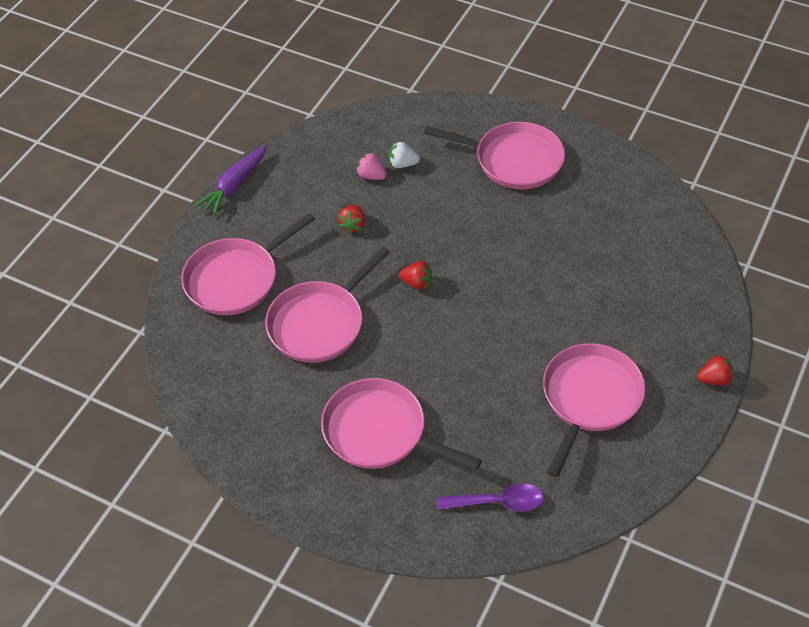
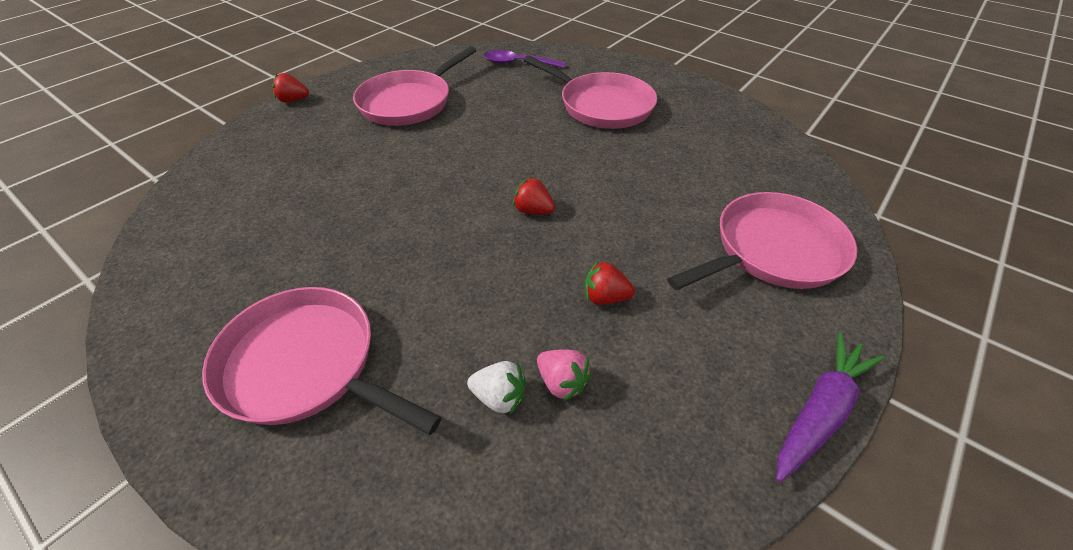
camera: 170 degrees left, 5 degrees down
pink pan [265,247,390,363] -> none
red strawberry [338,205,365,234] -> red strawberry turned 105 degrees counterclockwise [585,260,635,305]

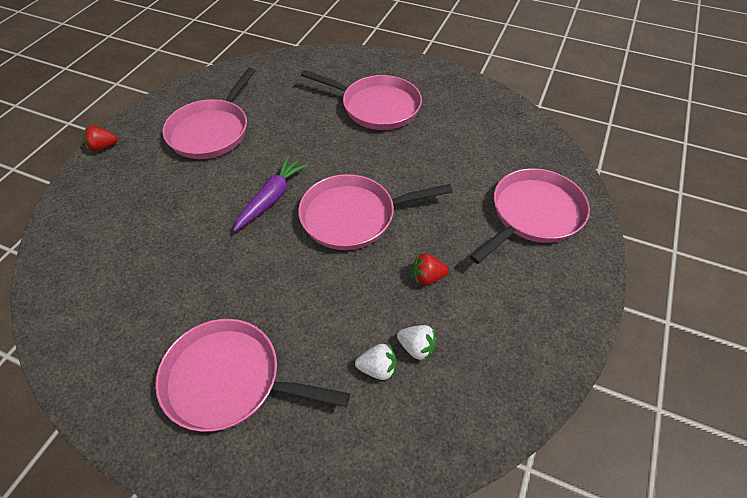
camera: 15 degrees left, 5 degrees up
purple spoon [484,50,566,68] -> none
red strawberry [513,177,555,214] -> pink pan [298,174,452,250]
pink strawberry [537,349,592,402] -> white strawberry [397,325,437,361]
purple carrot [776,332,884,482] -> purple carrot moved to [233,156,308,232]

